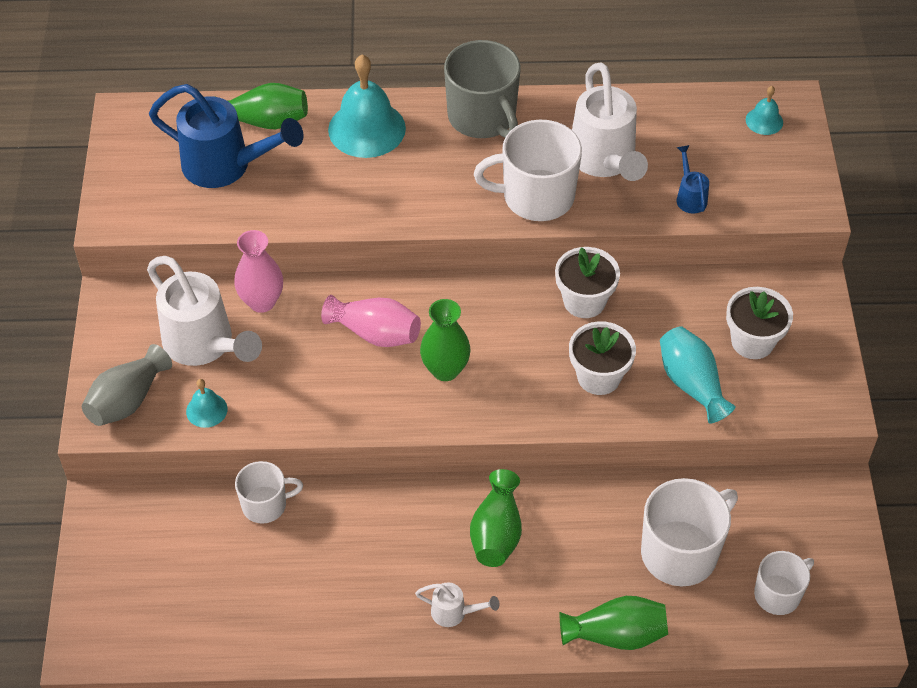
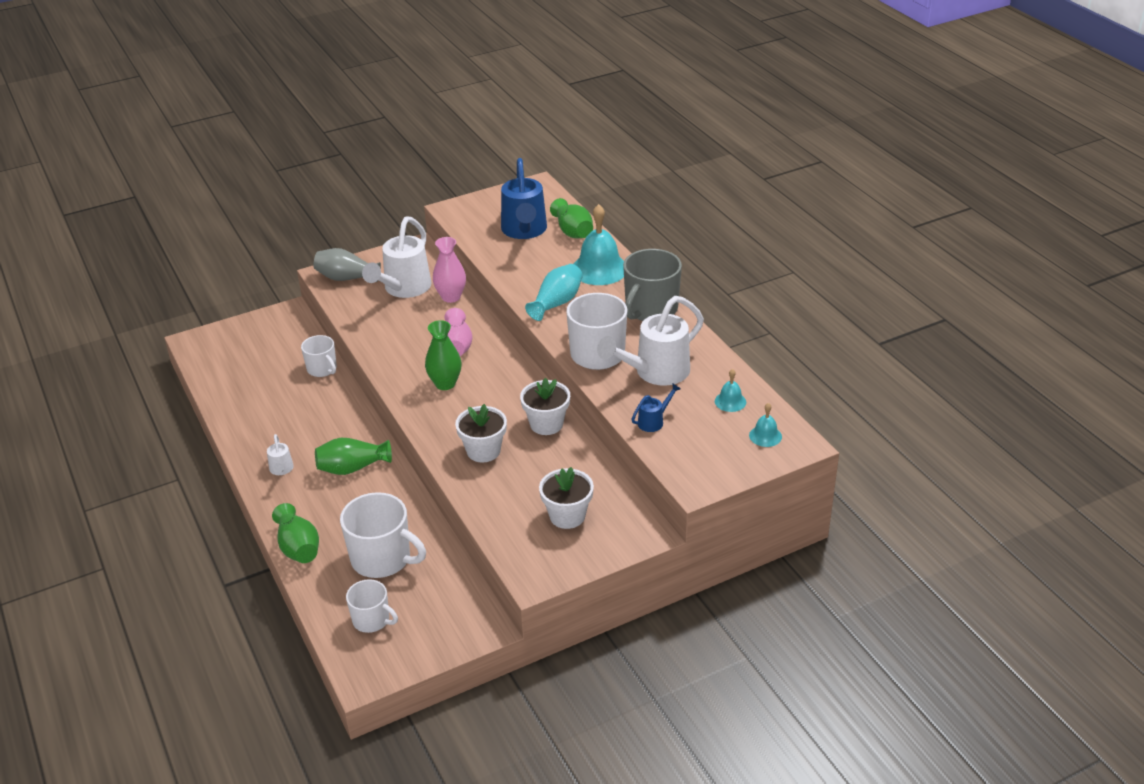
camera: 65 degrees right, 15 degrees down
turquoise bell [186,379,228,428] -> turquoise bell moved to [715,369,746,412]
turquoise vase [660,326,736,423] -> turquoise vase moved to [525,264,583,321]

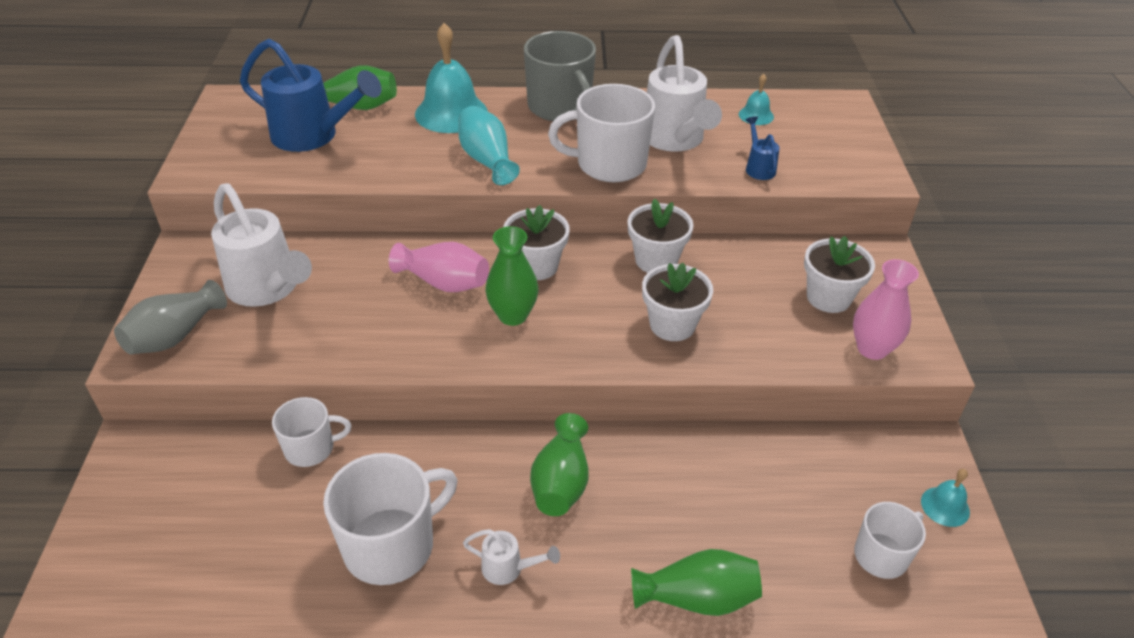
camera: 65 degrees left, 5 degrees up
white mug [340,492,426,578] -> white mug moved to [323,453,458,585]
pink vase [433,237,466,303] -> pink vase moved to [853,259,919,360]
turquoise bell [749,403,782,447] -> turquoise bell moved to [921,469,970,527]
none -> white flower pot [503,205,570,280]

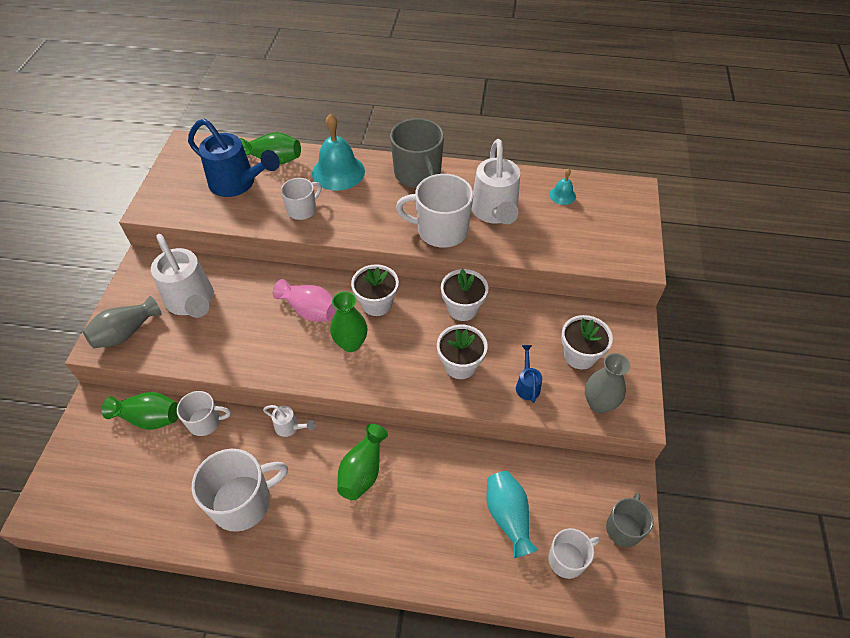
camera: 10 degrees right, 10 degrees up
turquoise vase [458,106,520,185] -> turquoise vase moved to [487,471,538,558]
white watering can [463,529,560,585] -> white watering can moved to [263,405,315,437]
green vase [631,549,762,616] -> green vase moved to [102,392,179,430]
blue watering can [746,116,780,180] -> blue watering can moved to [516,345,542,403]
pink vase [853,259,919,360] -> grey vase [585,353,630,413]
turquoise bell [921,469,970,527] -> grey mug [606,493,653,547]
none -> white mug [281,178,322,220]

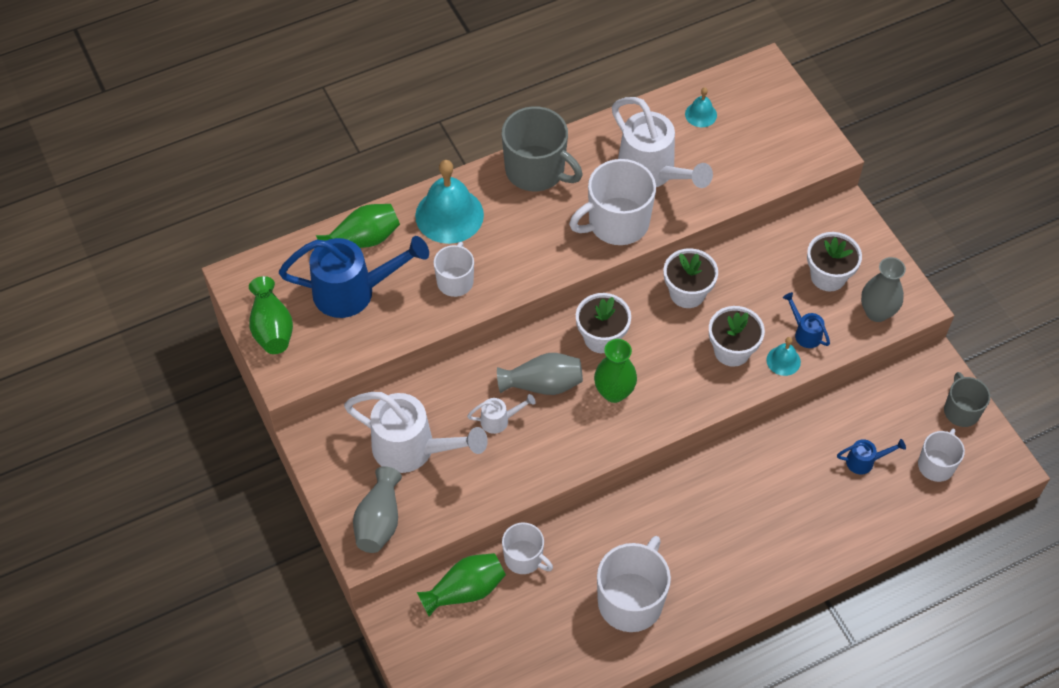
camera: 35 degrees left, 5 degrees up
white mug [177,391,231,436] -> white mug turned 75 degrees clockwise [502,522,553,574]
white watering can [263,405,315,437] -> white watering can moved to [467,394,536,434]
pink vase [273,279,337,322] -> grey vase [497,353,583,395]
green vase [337,424,388,500] -> green vase moved to [249,276,293,354]
turquoise vase [487,471,538,558] -> blue watering can [837,439,906,474]
none -> turquoise bell [766,337,801,376]

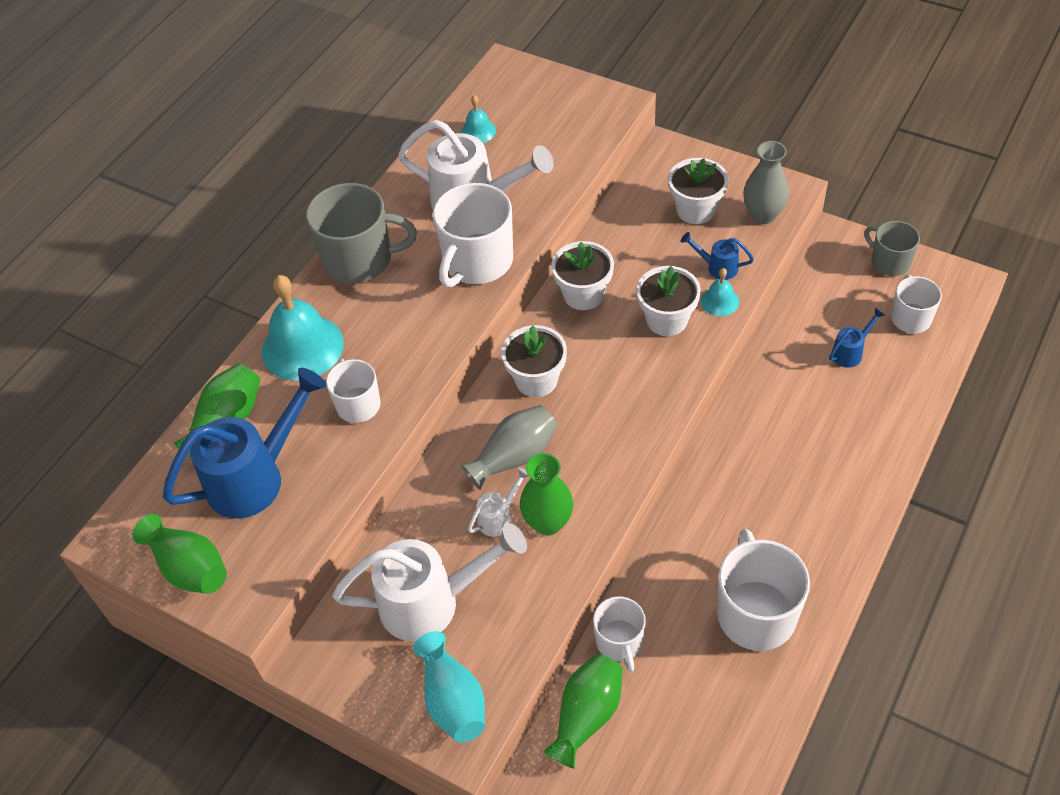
camera: 30 degrees left, 5 degrees down
grey vase [353,466,402,553] -> turquoise vase [413,631,485,743]
white mug [502,522,553,574] -> white mug turned 75 degrees clockwise [593,596,646,672]
green vase [594,339,637,403] -> green vase moved to [520,453,573,535]

